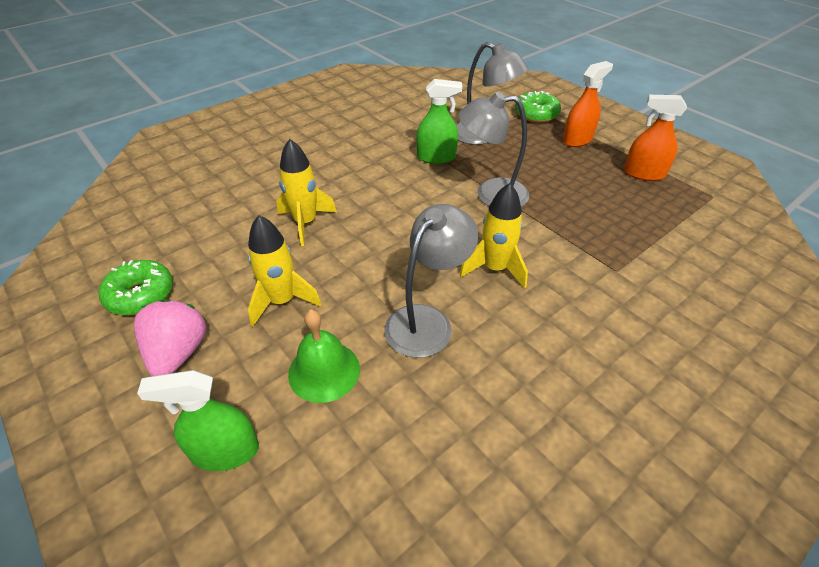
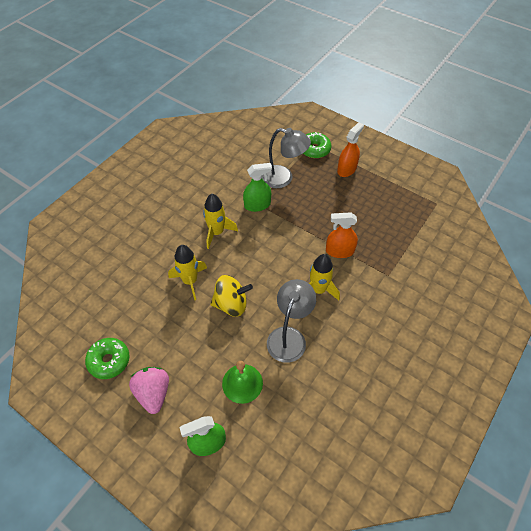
camera: 15 degrees left, 10 degrees up
yellow rocket [248,215,321,326] -> yellow rocket moved to [203,194,238,249]
grey lamp [459,92,529,207] -> none
orange spray bottle [624,95,687,181] -> orange spray bottle moved to [326,212,358,258]
none -> yellow spinning top [210,275,253,316]

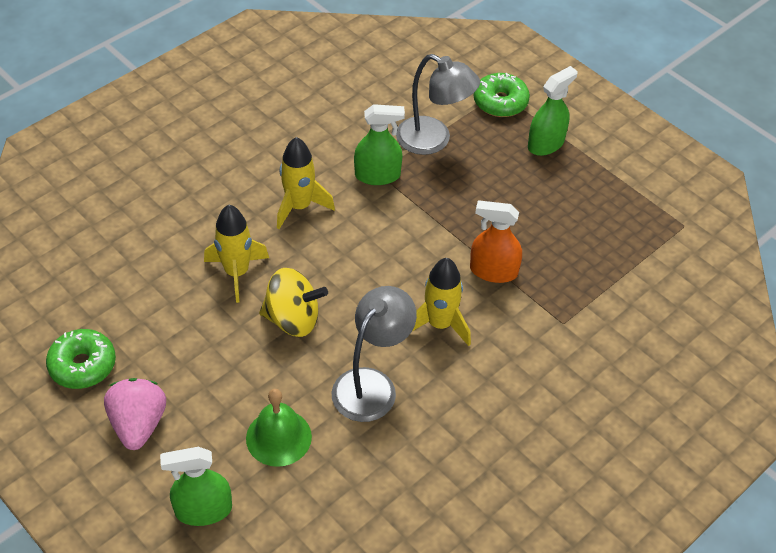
camera: 10 degrees right, 5 degrees down
orange spray bottle [337,122,364,177] -> green spray bottle [528,66,578,156]

